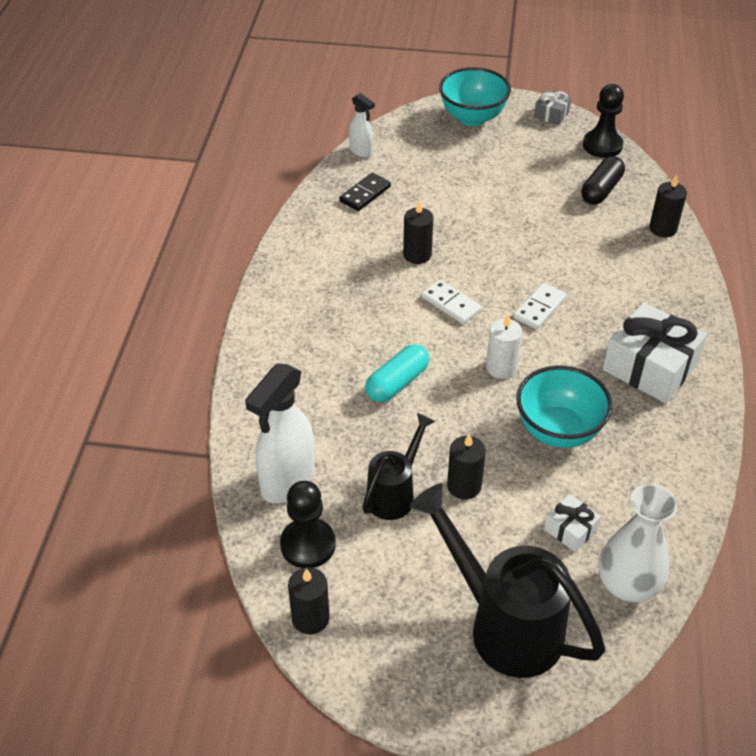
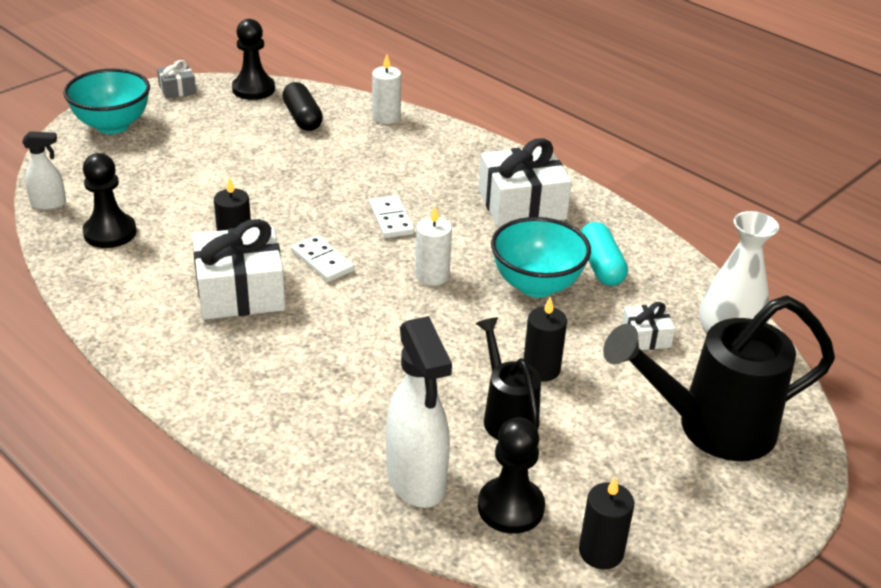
camera: 55 degrees left, 10 degrees down
black domino [339,173,391,211] -> black pawn [83,153,137,248]
turquoise capsule [365,344,429,402] -> turquoise capsule moved to [581,222,628,286]
white domino [421,280,482,324] -> white domino turned 60 degrees clockwise [291,235,354,282]
black candle [649,174,687,237] -> white candle [372,55,401,124]
none -> white gift [193,219,285,320]

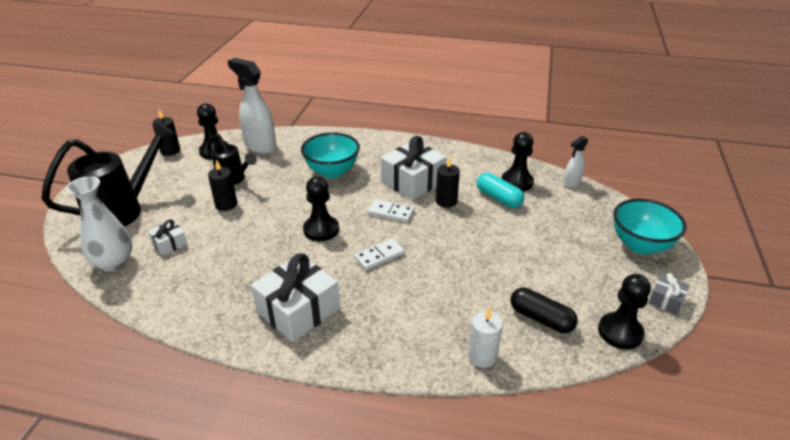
camera: 150 degrees right, 0 degrees up
white domino [369,195,414,238] -> white domino turned 75 degrees counterclockwise [354,238,405,271]
white candle [415,206,452,286] -> black pawn [303,177,339,241]
turquoise bowl [491,217,591,298] -> turquoise bowl moved to [301,132,360,178]
turquoise capsule [581,222,628,286] -> turquoise capsule moved to [477,173,524,208]

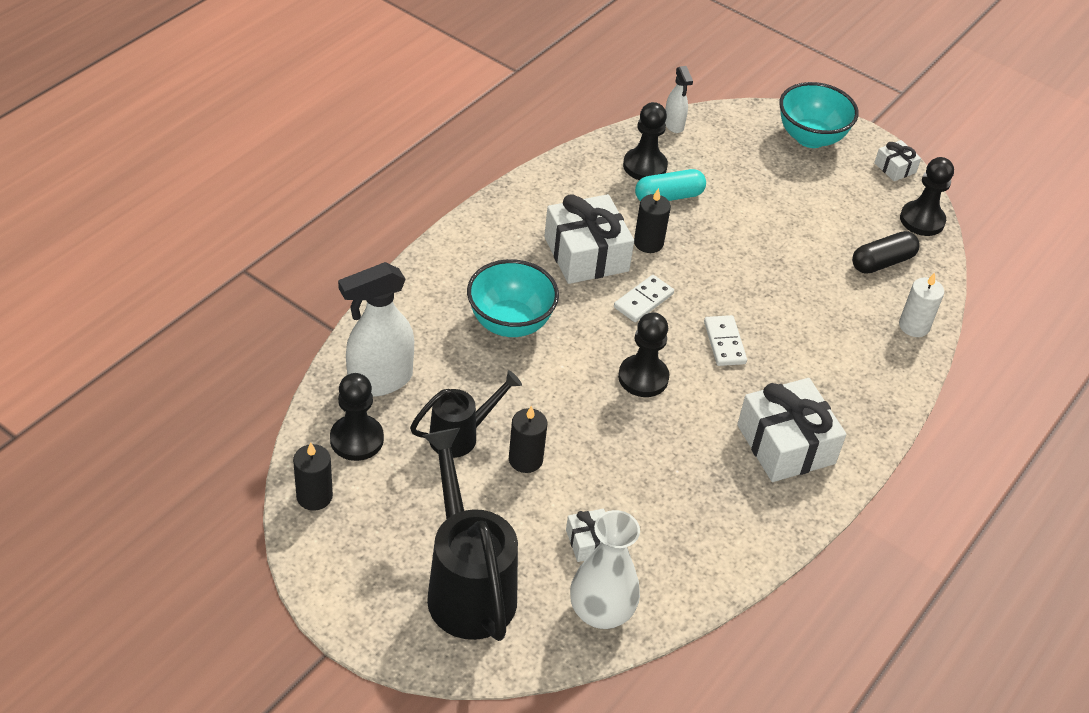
camera: 70 degrees left, 10 degrees up
grey gift [648,273,690,315] -> white gift [874,140,921,181]

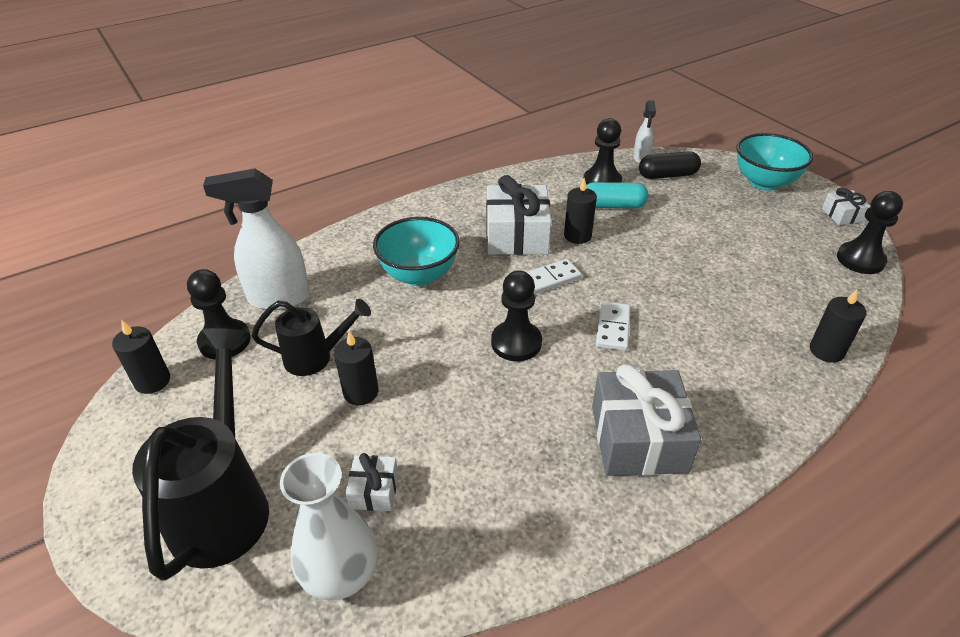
camera: 25 degrees right, 5 degrees down
white gift [737,378,846,482] -> grey gift [592,364,701,476]
black capsule [852,231,920,274] -> black capsule moved to [639,151,701,179]
white candle [899,273,944,337] -> black candle [810,289,867,363]

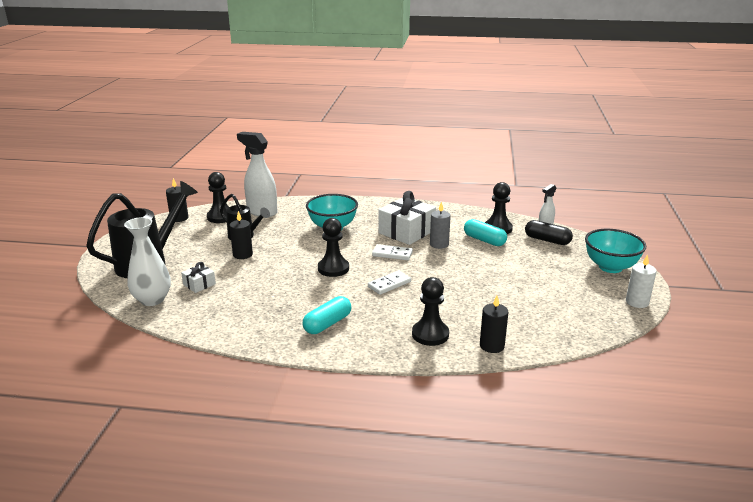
camera: 40 degrees right, 15 degrees down
black candle [564,178,597,244] -> grey candle [430,202,451,249]
grey gift [592,364,701,476] -> turquoise capsule [303,296,351,334]
white gift [822,188,870,225] -> white candle [626,254,657,308]
black pawn [837,191,903,274] -> black pawn moved to [412,277,449,346]

